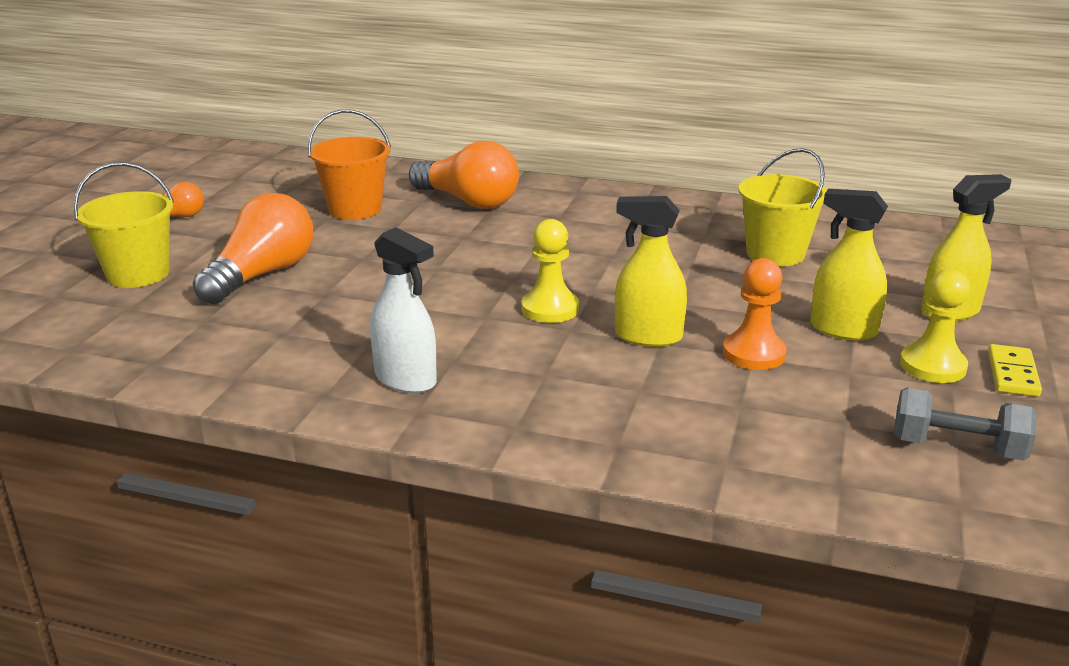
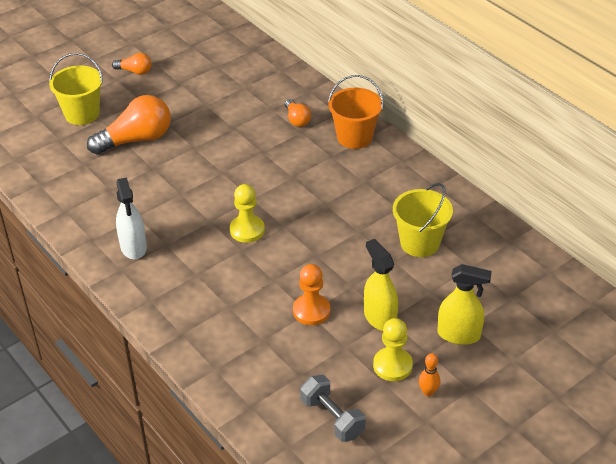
camera: 35 degrees right, 15 degrees up
orange bucket [308,109,391,220] -> orange bucket moved to [328,75,383,149]
orange light bulb [409,141,519,209] -> orange light bulb [285,99,311,127], size x0.51
yellow spray bottle [615,196,687,347] -> none
yellow domino [988,344,1042,397] -> orange bowling pin [419,353,440,397]

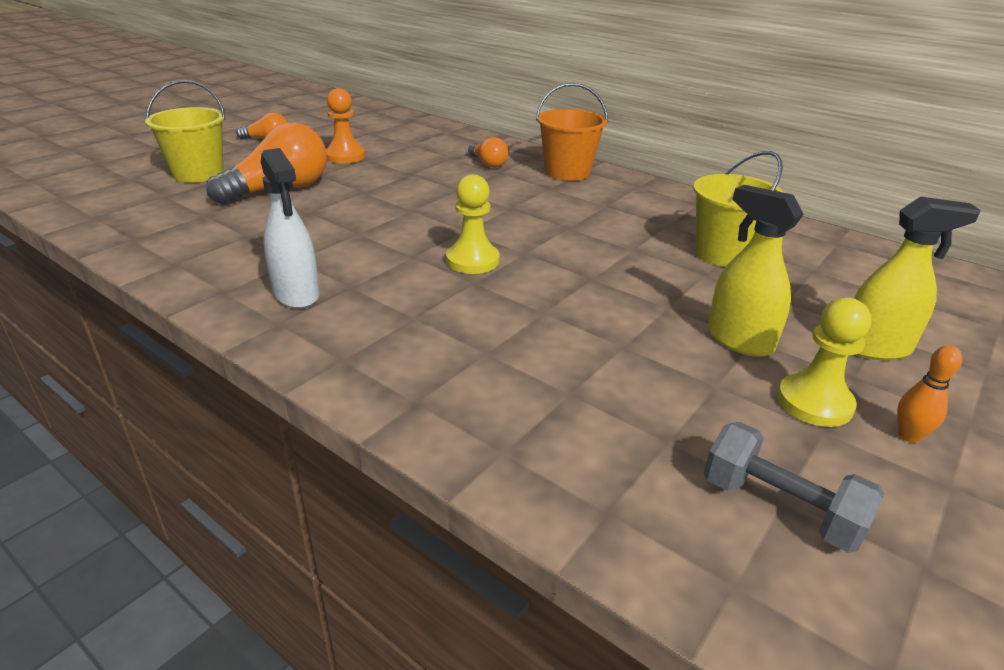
camera: 15 degrees left, 10 degrees down
orange pawn [293,264,330,325] -> orange pawn moved to [326,88,365,163]

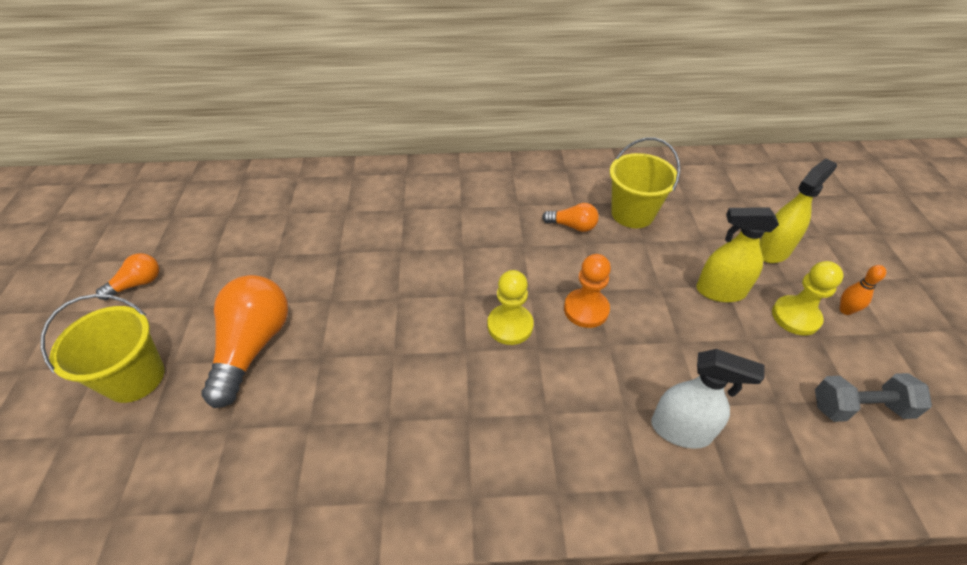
camera: 40 degrees left, 15 degrees up
white spray bottle [261,148,320,309] -> white spray bottle moved to [651,349,765,449]
orange pawn [326,88,365,163] -> orange pawn moved to [564,254,611,328]
orange light bulb [468,137,508,168] -> orange light bulb moved to [542,203,599,232]
orange bucket [536,83,608,181] -> none

